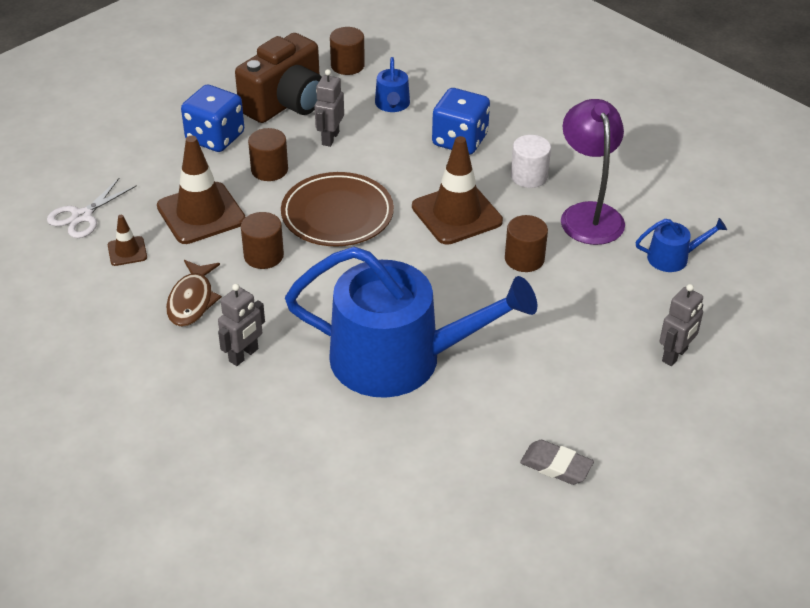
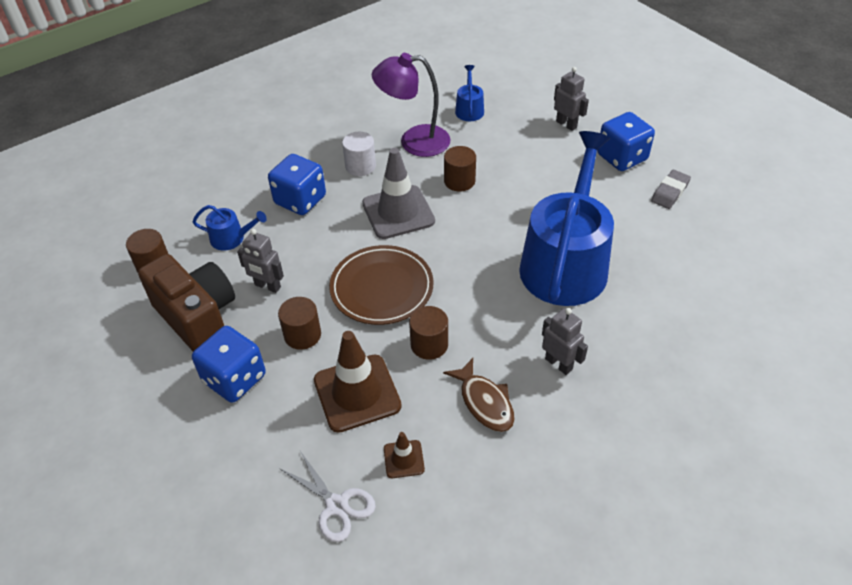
camera: 80 degrees left, 5 degrees up
brown fish [166,260,222,327] -> brown fish turned 45 degrees clockwise [443,358,515,432]
brown traffic cone [412,136,503,245] -> grey traffic cone [362,148,435,239]
none -> blue dice [597,112,655,171]

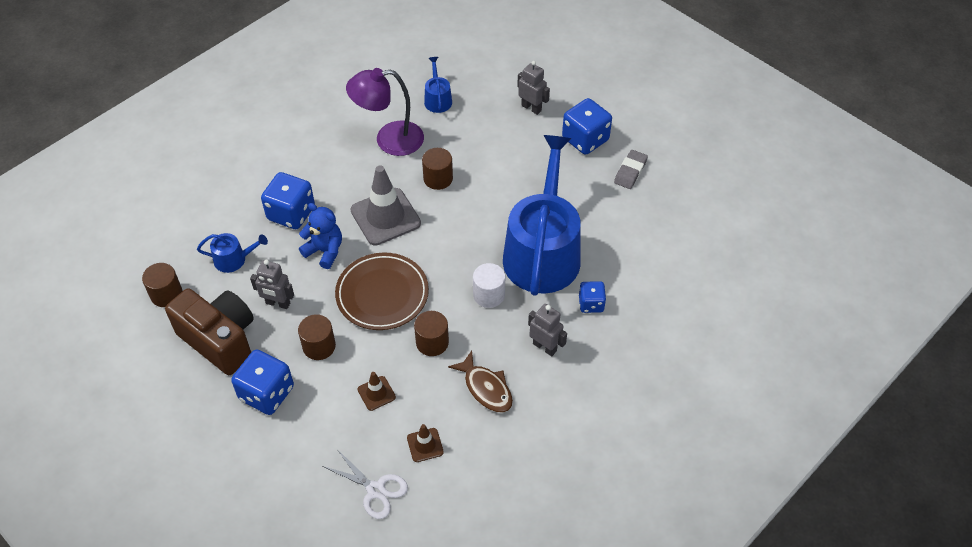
camera: 10 degrees left, 5 degrees up
brown traffic cone [314,331,402,433] -> brown traffic cone [357,372,396,411], size x0.48
white cylinder [342,132,376,176] -> white cylinder moved to [473,263,505,308]
none -> blue teddy bear [299,203,342,269]
none -> blue dice [579,281,606,313]

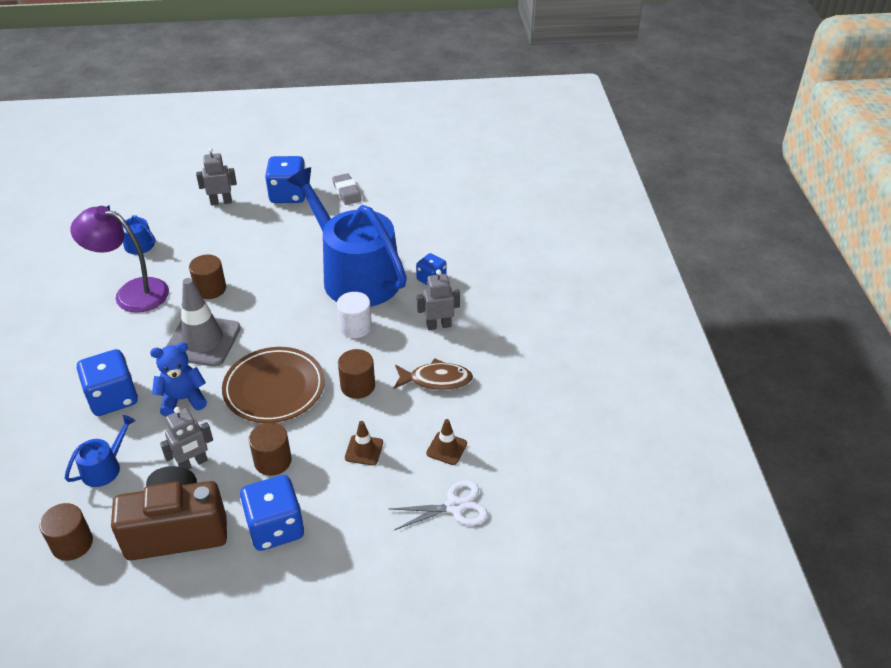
camera: 50 degrees left, 10 degrees down
purple lamp [346,68,424,156] -> purple lamp turned 75 degrees clockwise [70,206,169,313]

